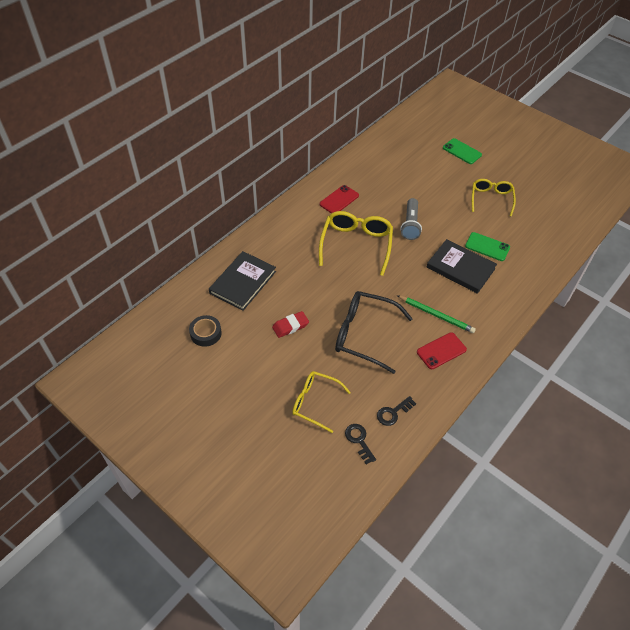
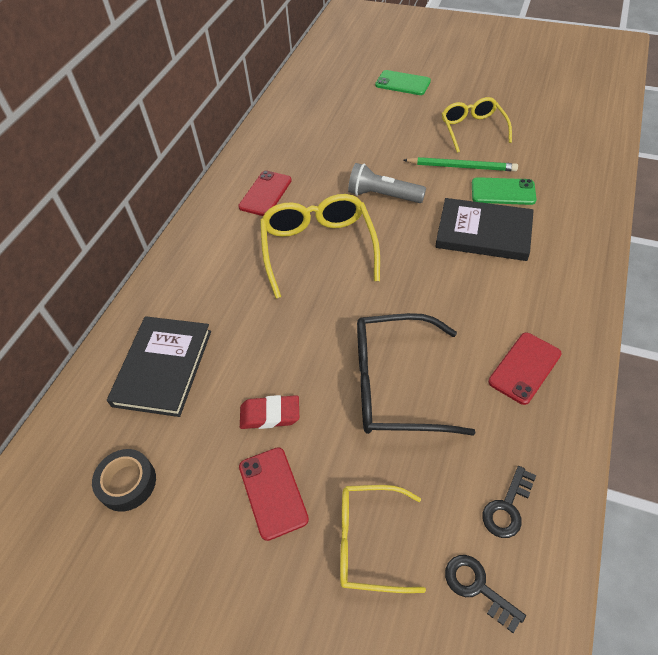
camera: 15 degrees left, 0 degrees up
red eraser [272,311,309,338] -> red eraser turned 45 degrees clockwise [240,395,299,429]
green pencil [397,295,476,333] -> green pencil moved to [404,157,518,171]
grey flashlight [400,198,422,240] -> grey flashlight turned 120 degrees clockwise [348,163,426,203]
none -> red phone [239,447,309,541]

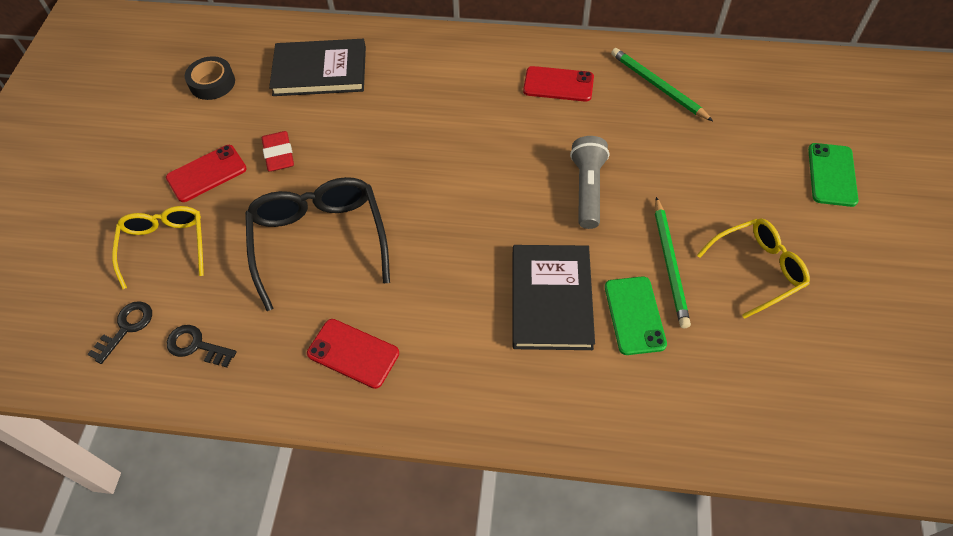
camera: 75 degrees right, 5 degrees up
yellow glasses [260,194,380,299] -> none
none -> green pencil [611,48,713,121]

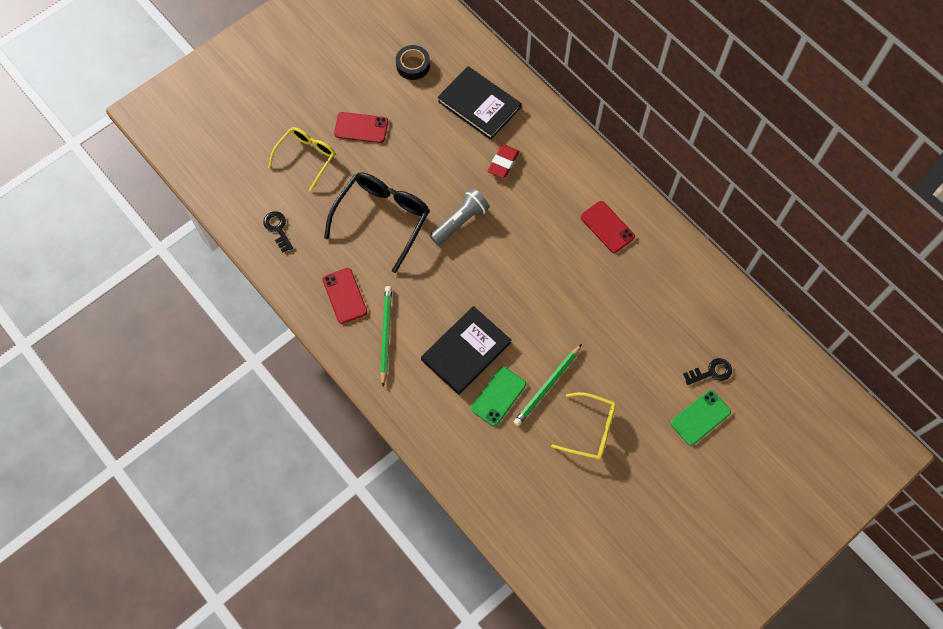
camera: 40 degrees right, 10 degrees up
black key [87,301,152,364] -> black key moved to [683,358,732,385]
red eraser [262,131,294,172] -> red eraser moved to [488,144,519,178]
grey flashlight [570,136,609,229] -> grey flashlight moved to [430,188,490,245]
green pencil [611,48,713,121] -> green pencil moved to [380,286,392,386]

